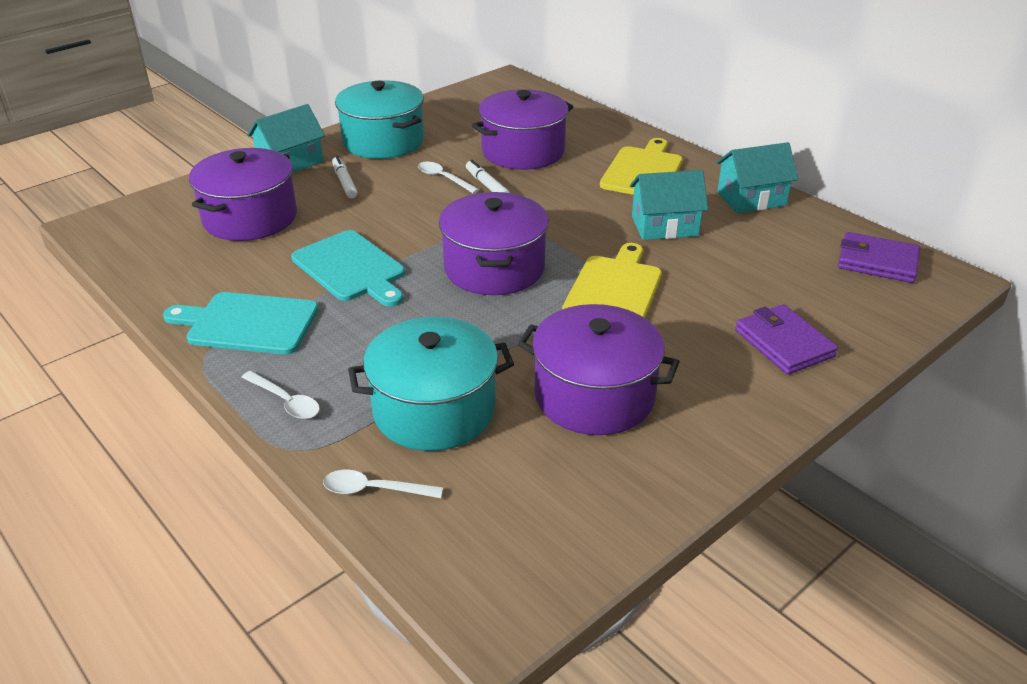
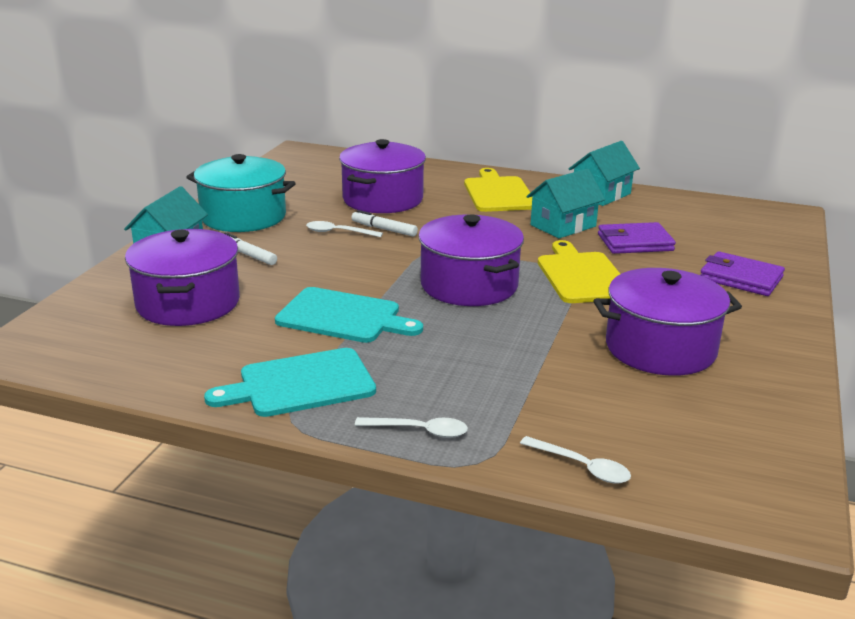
camera: 30 degrees left, 10 degrees down
white spoon [323,470,443,498] -> white spoon turned 120 degrees counterclockwise [520,436,631,484]
turquoise pot [348,317,514,451] -> none
purple wallet [838,232,920,283] -> purple wallet moved to [598,222,676,254]

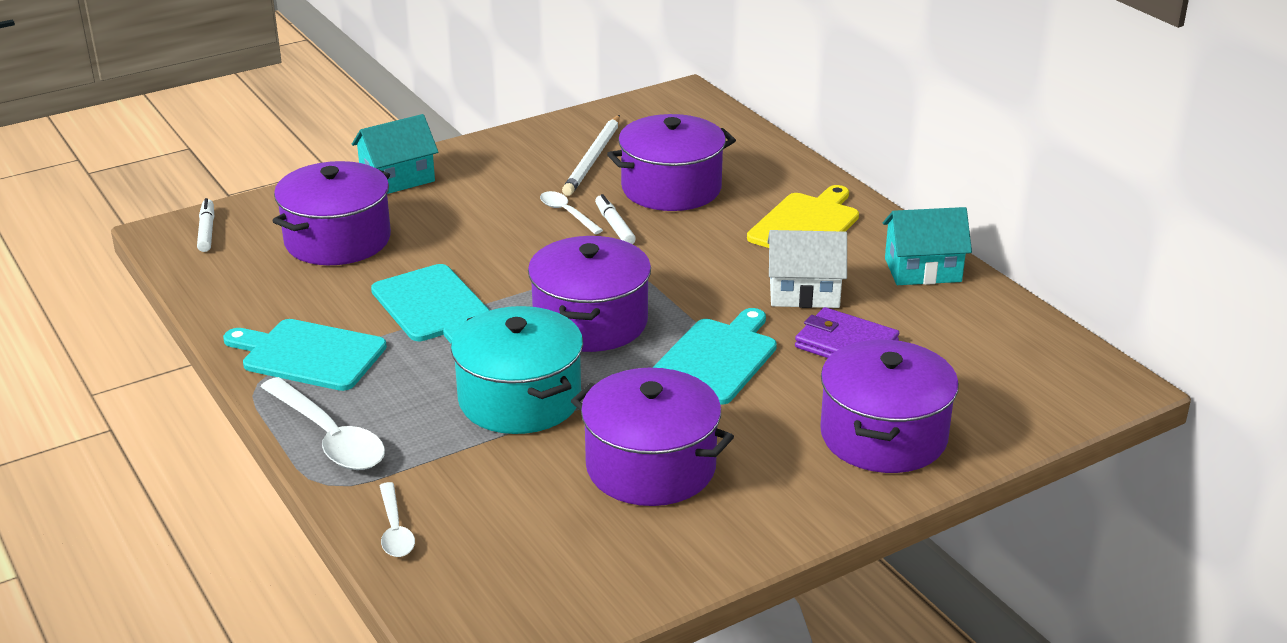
camera: 40 degrees right, 5 degrees up
turquoise pot [187,154,296,232] -> turquoise pot moved to [451,306,583,434]
white marker [224,232,277,265] -> white marker moved to [197,198,214,252]
white spoon [355,417,468,438] -> white spoon [261,377,385,470], size x1.77
turquoise house [526,169,605,238] -> white house [767,230,847,308]
yellow cutting board [538,240,620,303] -> turquoise cutting board [652,308,777,405]
purple wallet [700,251,785,296] -> purple pot [820,340,959,473]
none -> white pencil [562,115,620,196]

